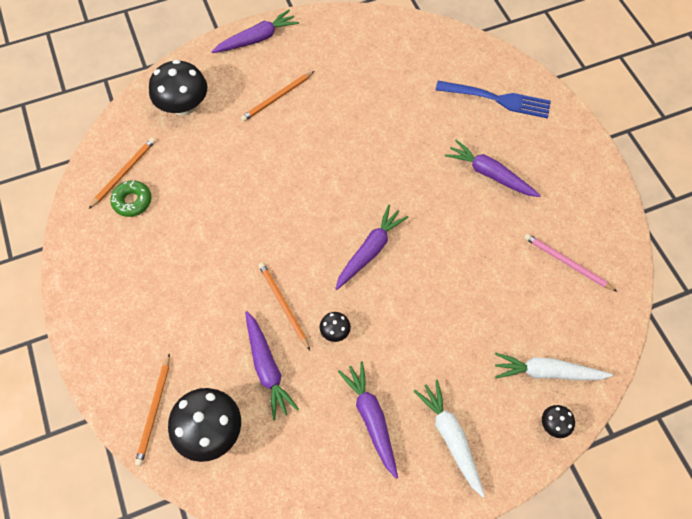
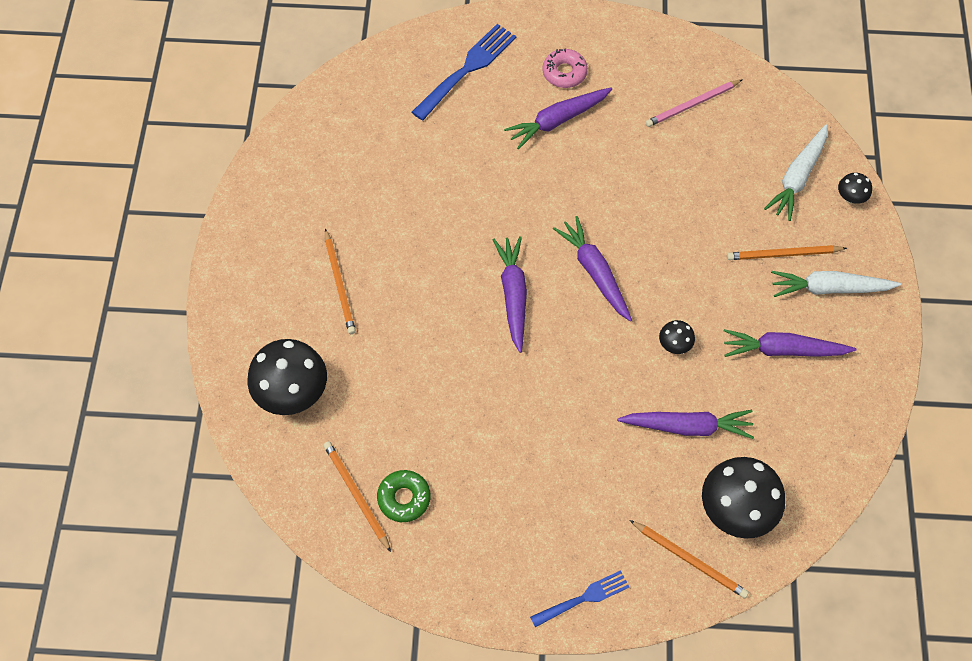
camera: 65 degrees left, 0 degrees up
purple carrot [212,10,299,53] -> purple carrot moved to [493,236,527,353]
orange pencil [258,262,310,350] -> orange pencil moved to [727,245,847,260]
none -> blue fork [530,570,629,627]
none -> pink donut [542,49,588,88]

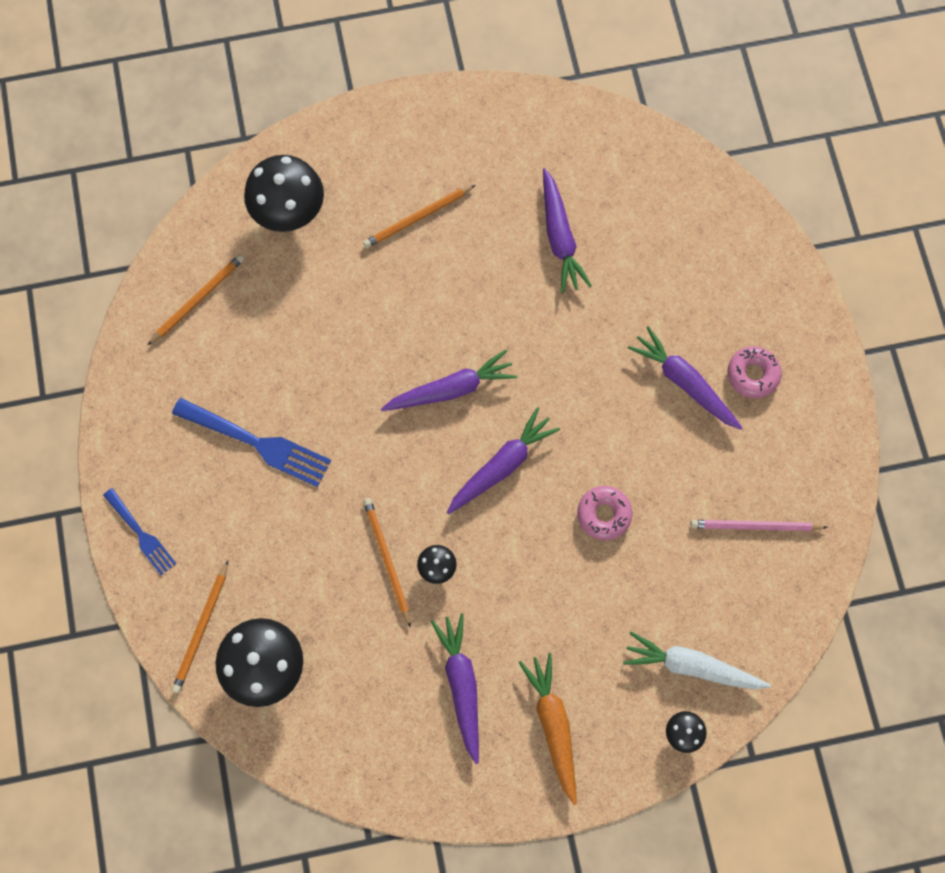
camera: 75 degrees right, 10 degrees up
green donut [377,470,430,522] -> none
blue fork [412,24,516,121] -> blue fork moved to [172,398,331,487]
purple carrot [617,410,754,439] -> purple carrot moved to [543,168,592,293]
pink pencil [645,79,743,127] -> pink pencil turned 45 degrees counterclockwise [690,520,828,531]
orange pencil [727,245,847,260] -> orange pencil moved to [363,498,411,628]
white carrot [771,271,901,297] -> orange carrot [519,653,577,805]
none -> pink donut [577,486,633,540]

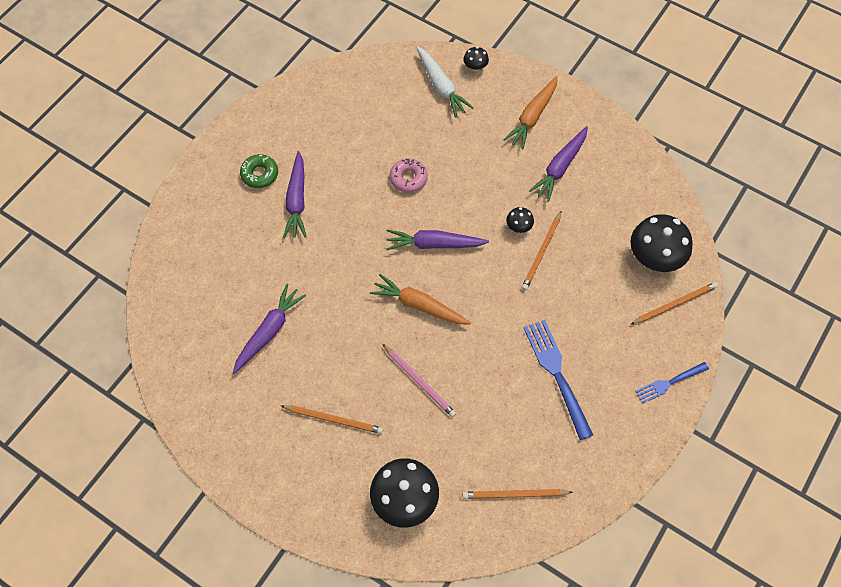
camera: 135 degrees left, 10 degrees down
blue fork [103,488,176,575] -> blue fork turned 120 degrees counterclockwise [635,362,709,404]
purple carrot [381,350,517,411] -> orange carrot [370,274,471,325]
pink pencil [690,520,828,531] -> pink pencil moved to [382,344,456,417]
pink donut [728,346,782,398] -> green donut [240,154,278,188]

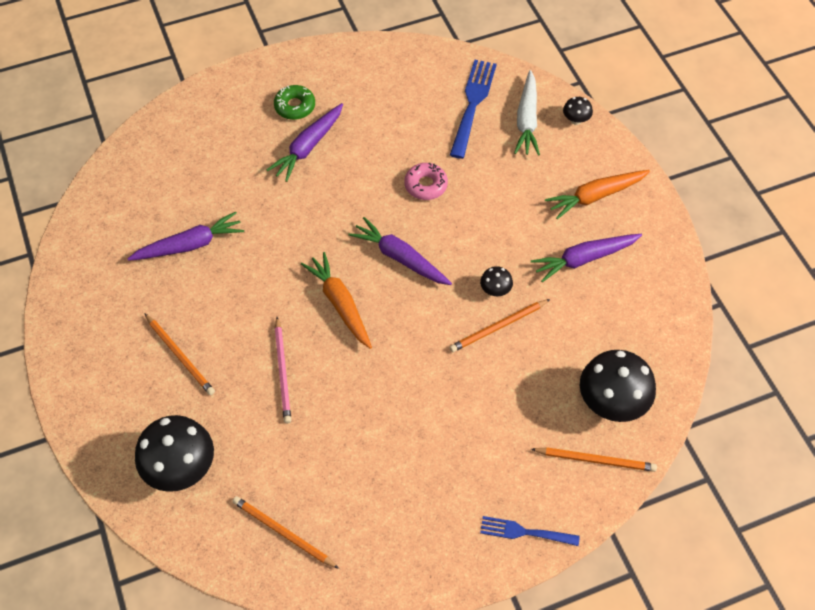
camera: 35 degrees right, 5 degrees down
blue fork [523,320,593,440] -> blue fork moved to [450,60,497,159]

